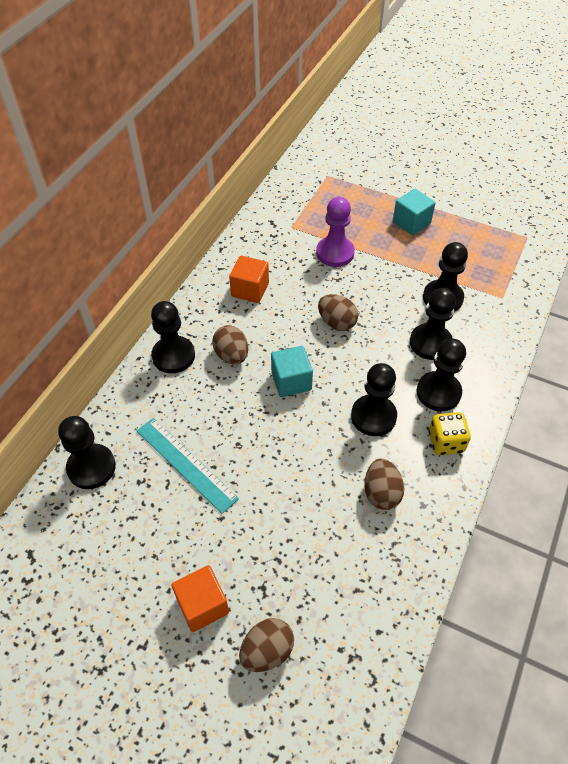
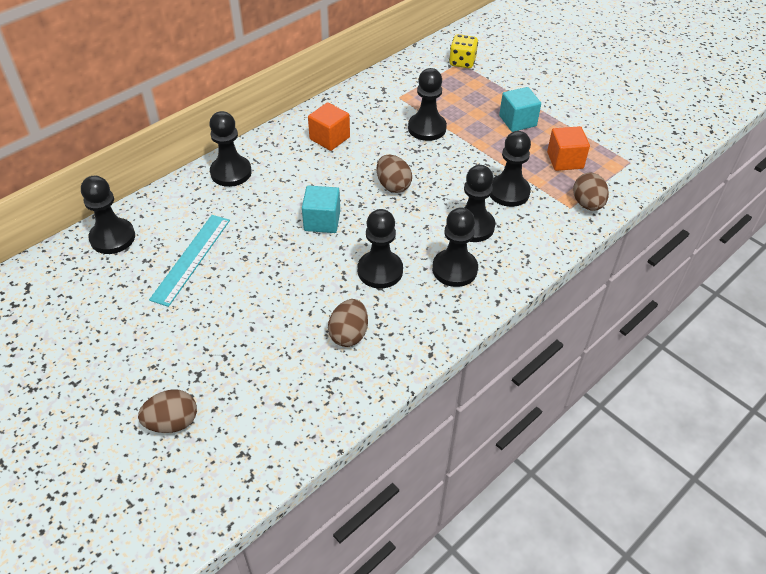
camera: 20 degrees right, 5 degrees down
turquoise ruler [137,418,239,514] -> turquoise ruler turned 45 degrees clockwise [149,215,230,307]
orange cube [171,565,229,632] -> orange cube moved to [547,126,590,171]
brown egg [212,325,248,364] -> brown egg moved to [573,173,609,211]
purple pawn [316,197,355,267] -> black pawn [408,68,447,141]
yellow dice [429,412,471,455] -> yellow dice moved to [449,34,478,68]

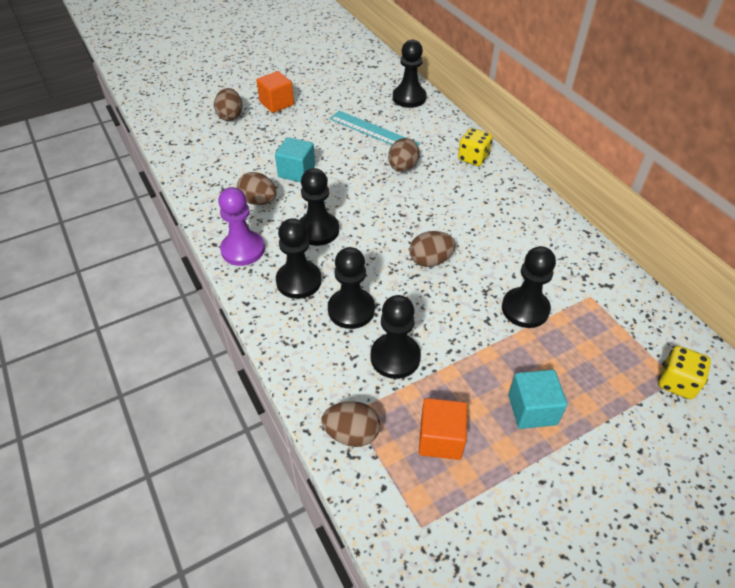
camera: 105 degrees right, 0 degrees up
black pawn [209,111,252,187] -> yellow dice [458,128,492,166]
turquoise cube [302,185,340,233] -> turquoise cube moved to [275,137,315,182]
orange cube [308,102,350,151] -> orange cube moved to [256,71,294,113]
none -> purple pawn [218,187,265,266]
none -> brown egg [388,138,420,172]

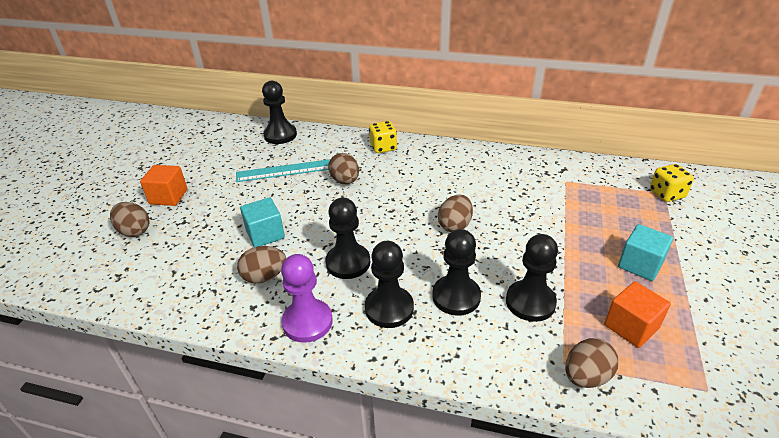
camera: 45 degrees left, 10 degrees down
black pawn [502,246,556,328] -> none

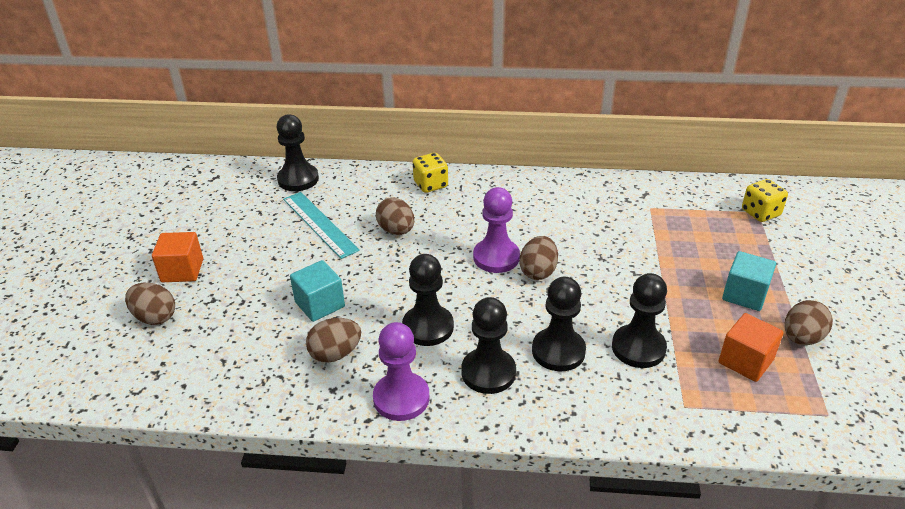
camera: 10 degrees left, 0 degrees up
turquoise ruler [236,159,330,182] -> turquoise ruler turned 75 degrees clockwise [283,192,360,259]
brown egg [565,338,619,388] -> brown egg moved to [785,300,833,345]
none -> purple pawn [473,187,520,273]

